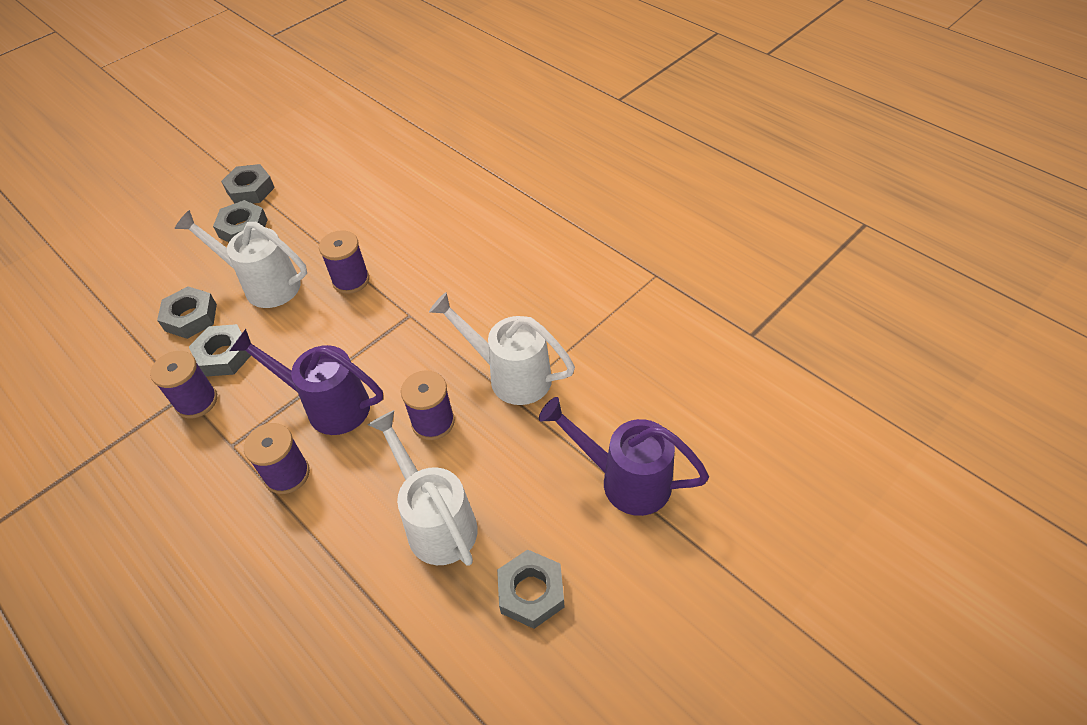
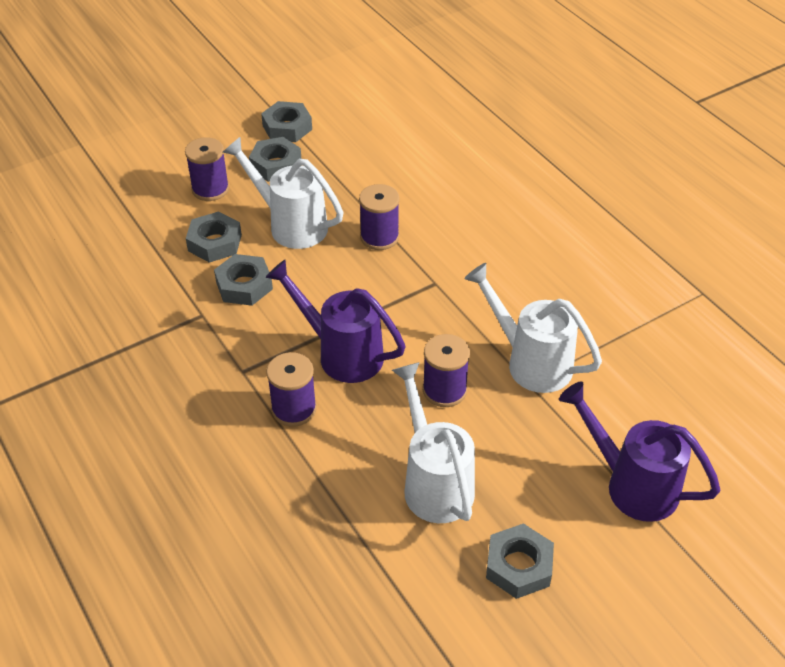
camera: 10 degrees right, 5 degrees down
purple spool [150,351,217,418] -> purple spool moved to [185,137,229,201]

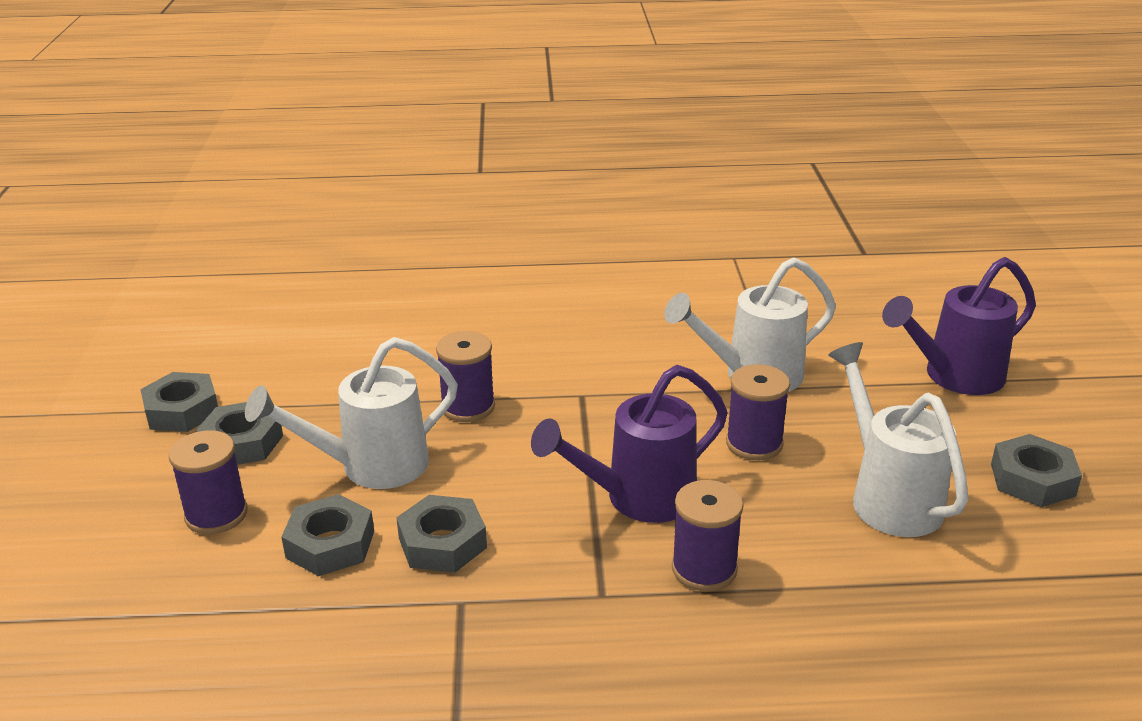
camera: 60 degrees left, 15 degrees down
white watering can [392,362,475,523] -> white watering can turned 60 degrees clockwise [828,342,968,537]

